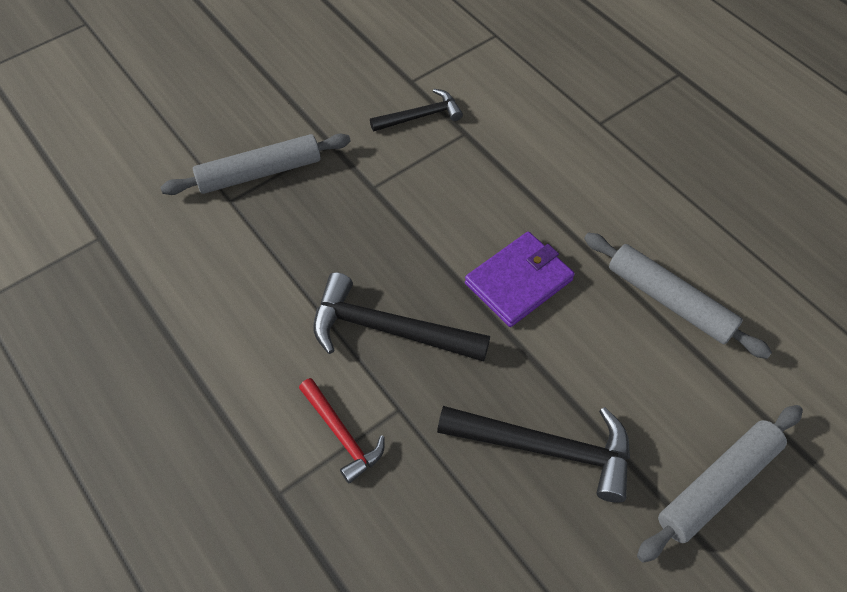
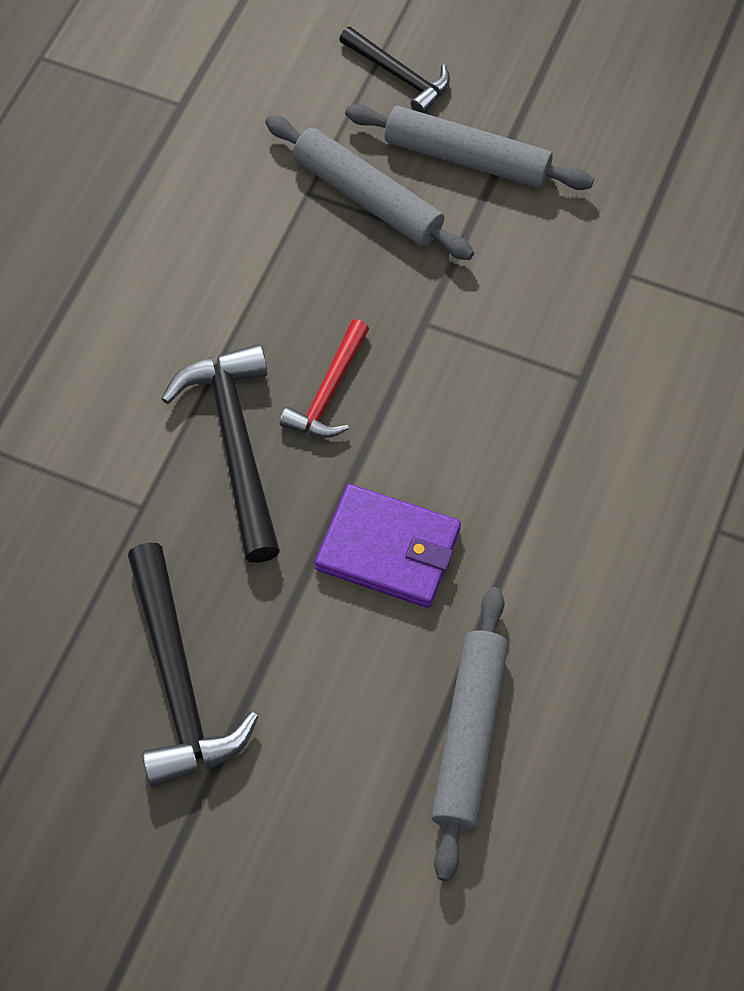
camera: 60 degrees right, 5 degrees up
red hammer [299,378,385,483] -> red hammer moved to [280,319,369,438]
black hammer [370,89,463,132] -> black hammer moved to [339,27,450,113]
grey rolling pin [637,405,803,563] -> grey rolling pin moved to [345,104,594,190]

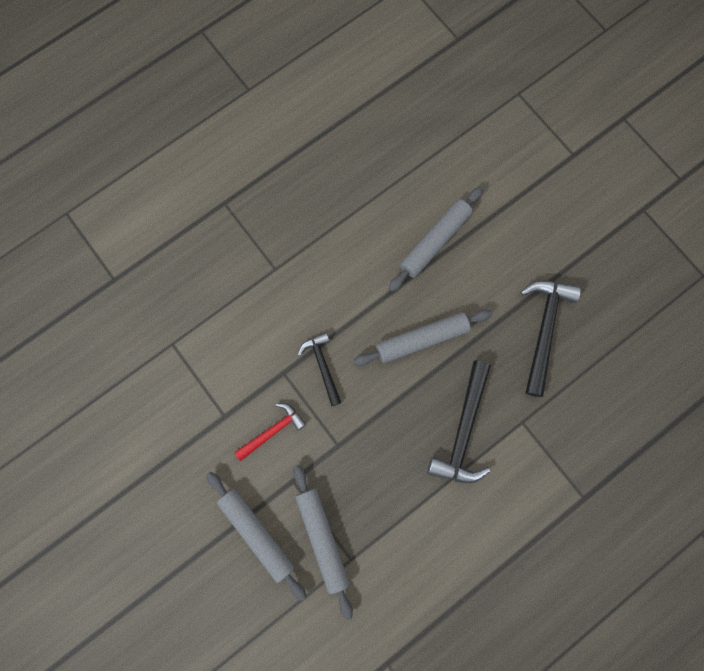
camera: 150 degrees left, 15 degrees up
red hammer [280,319,369,438] -> red hammer moved to [234,403,306,461]
purple wallet [315,484,461,608] -> grey rolling pin [354,310,492,366]
black hammer [339,27,450,113] -> black hammer moved to [298,332,342,406]

